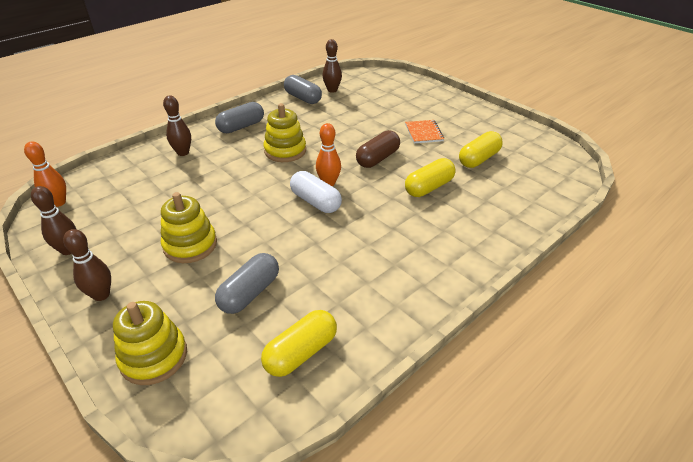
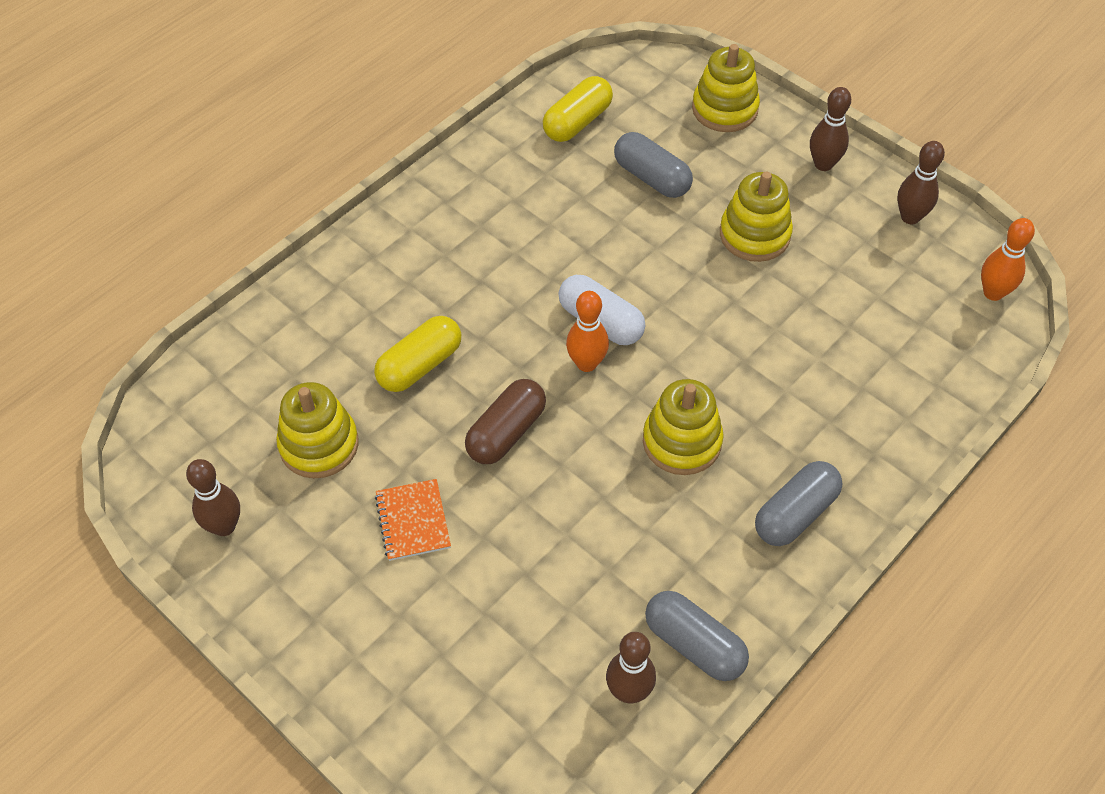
camera: 175 degrees right, 15 degrees up
brown bowling pin [163,96,191,156] -> brown bowling pin moved to [186,459,240,536]
grey capsule [215,253,279,314] -> grey capsule turned 75 degrees counterclockwise [614,132,693,198]
yellow capsule [459,131,503,168] -> yellow stacking toy [276,382,359,478]

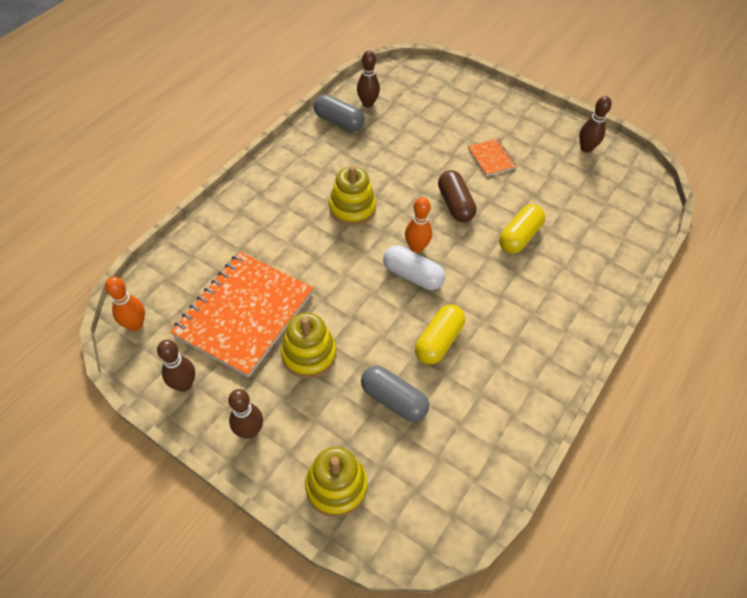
camera: 170 degrees right, 0 degrees up
yellow stacking toy [276,382,359,478] -> none
brown capsule [465,379,546,464] -> brown capsule turned 45 degrees counterclockwise [438,170,477,222]
yellow capsule [543,76,613,142] -> yellow capsule moved to [415,305,465,365]
grey capsule [755,461,842,546] -> none
none -> orange notebook [170,252,313,378]

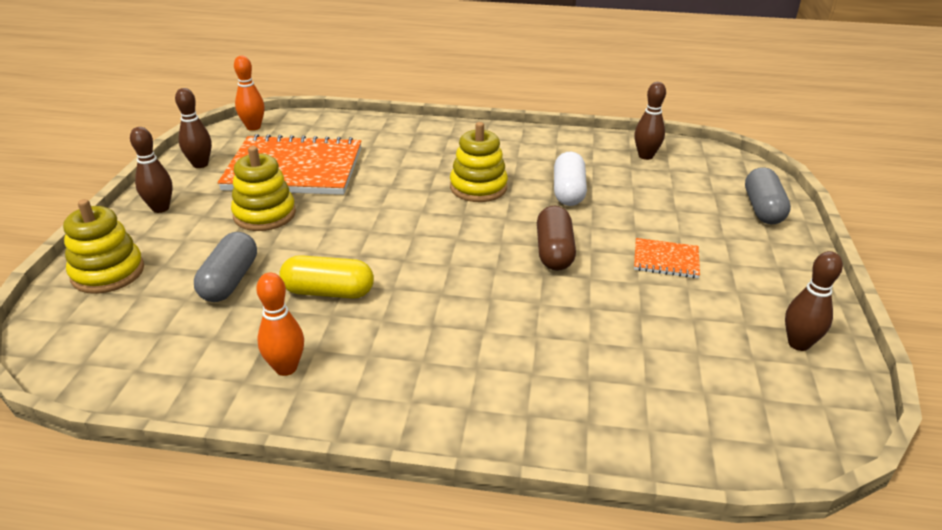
camera: 65 degrees right, 20 degrees down
grey capsule [314,95,364,131] -> grey capsule moved to [745,167,791,224]
white capsule [383,245,445,290] -> white capsule moved to [554,152,587,206]
orange bowling pin [405,197,432,253] -> orange bowling pin moved to [256,273,304,376]
brown capsule [438,170,477,222] -> brown capsule turned 45 degrees counterclockwise [537,206,576,271]
orange notebook [468,139,516,176] -> orange notebook turned 60 degrees clockwise [634,238,700,278]
yellow capsule [499,204,545,254] -> none

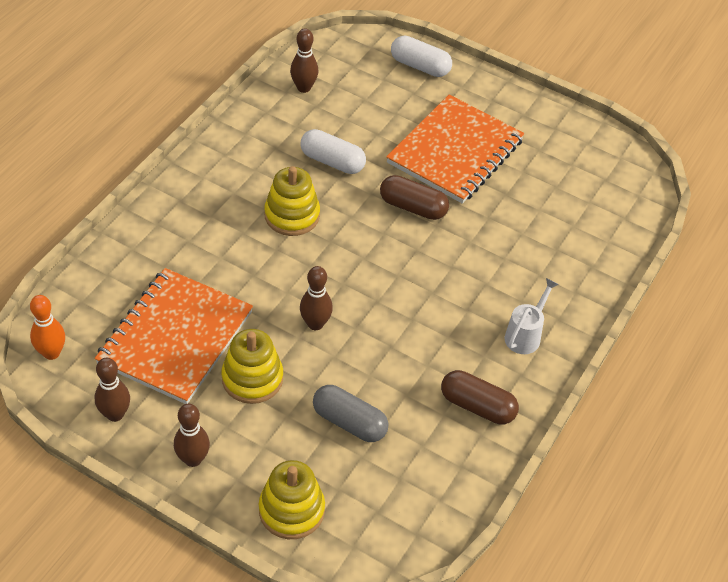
camera: 70 degrees left, 15 degrees up
orange bowling pin [256,273,304,376] -> brown capsule [441,370,519,425]
yellow capsule [279,255,374,299] -> none
orange notebook [634,238,700,278] -> orange notebook [386,95,524,204], size x2.28
grey capsule [745,167,791,224] -> white capsule [391,36,452,77]
brown bowling pin [785,251,843,351] -> brown bowling pin moved to [300,266,333,330]
none -> white watering can [505,278,559,354]

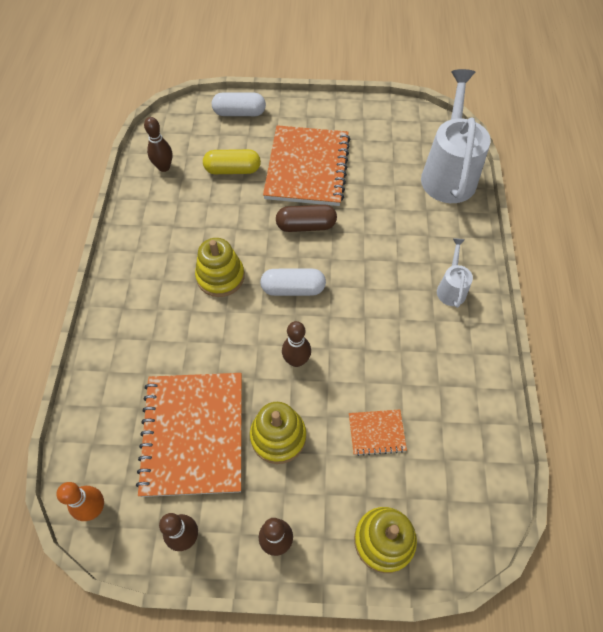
camera: 25 degrees left, 10 degrees up
white capsule [300,129,366,174] -> white capsule moved to [260,269,326,296]
grey capsule [313,385,388,442] -> orange notebook [349,409,407,456]
brown capsule [441,370,519,425] -> none
none -> yellow capsule [203,149,261,174]
none -> white watering can [421,69,491,203]

